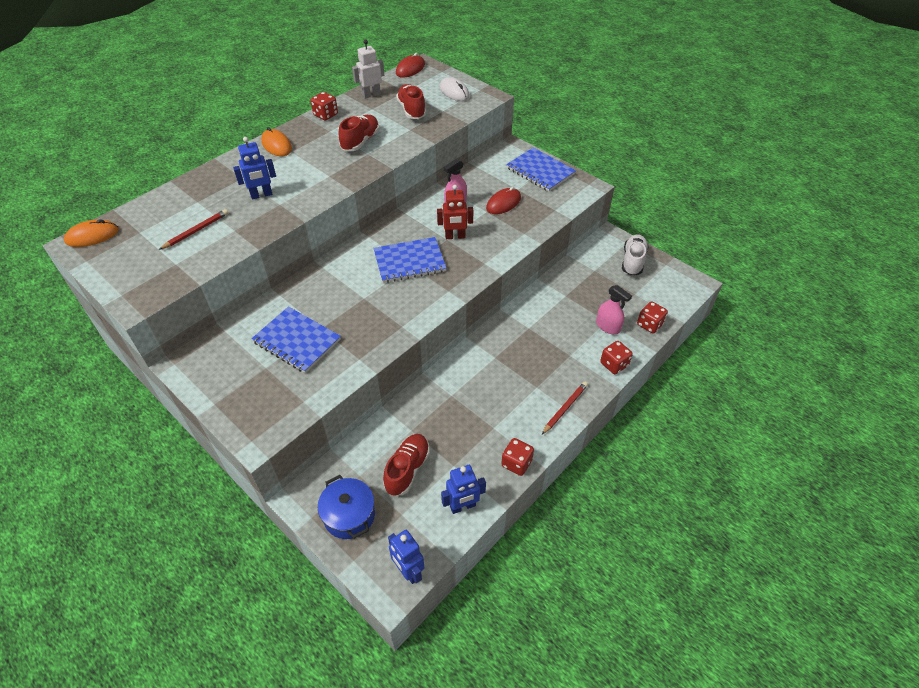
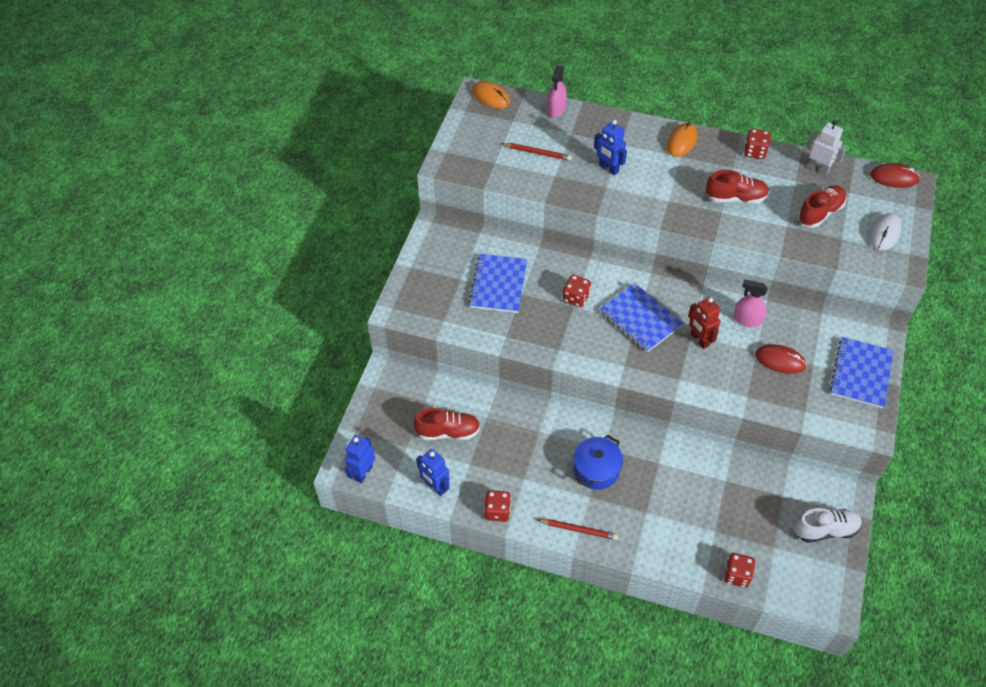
camera: 65 degrees right, 5 degrees up
blue pot [318,475,375,539] -> blue pot moved to [573,435,623,490]
pink spray bottle [596,285,632,334] -> pink spray bottle moved to [548,65,567,118]
red dice [600,341,633,374] -> red dice moved to [563,274,591,307]

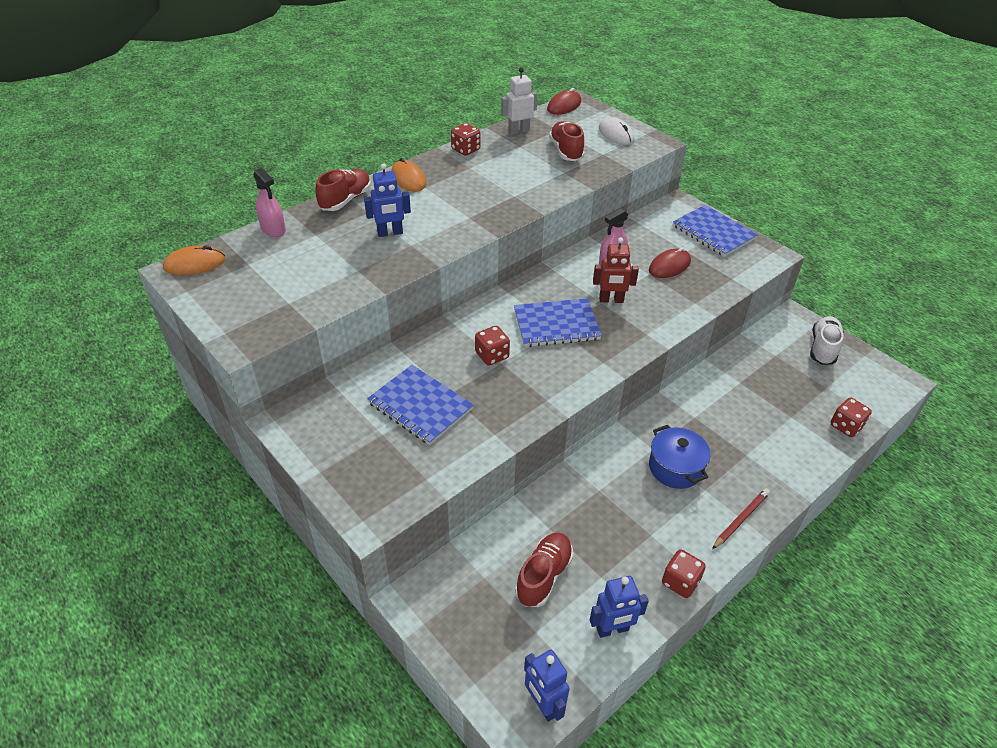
camera: 60 degrees left, 10 degrees down
red pencil [501,143,572,161] -> none
red shoe [706,170,769,203] -> red shoe moved to [315,169,371,211]

